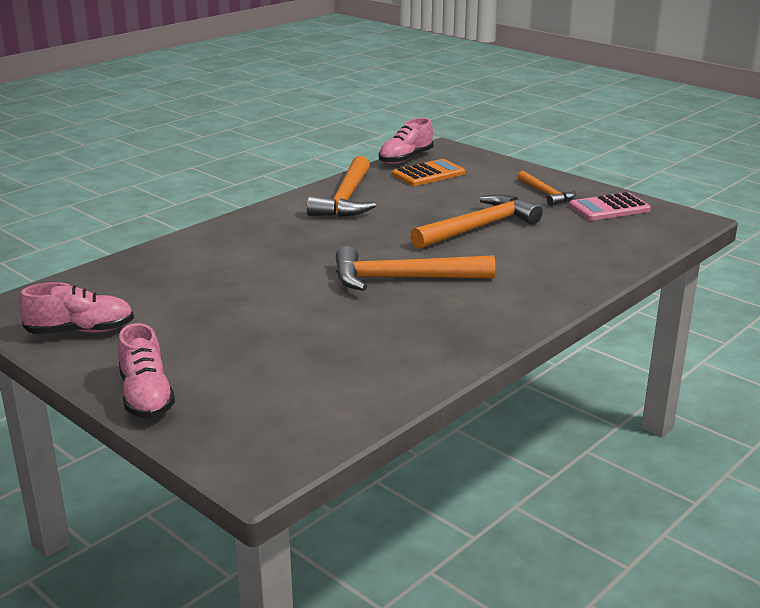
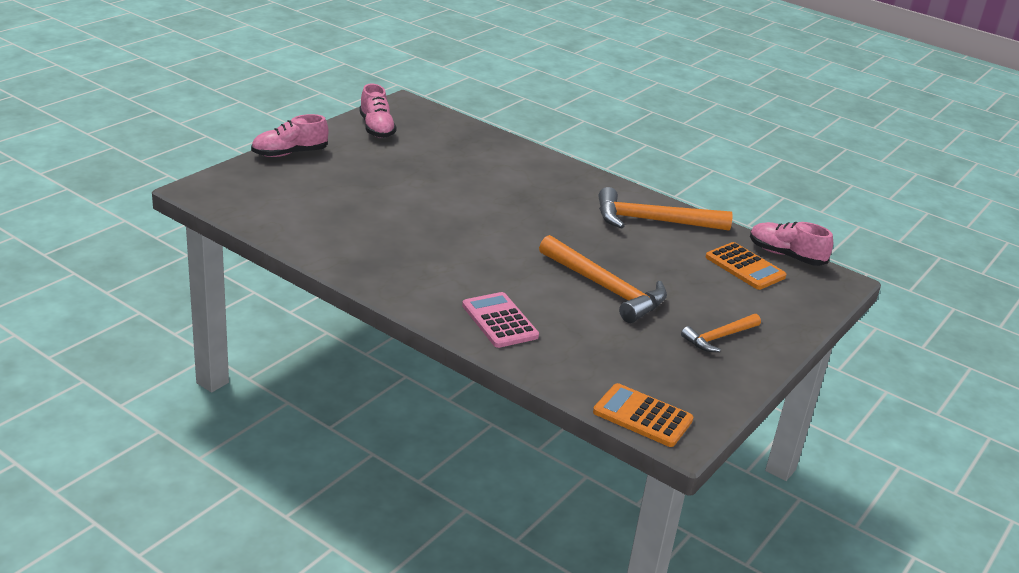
camera: 80 degrees right, 5 degrees up
orange hammer [336,246,495,291] -> none
pink calculator [569,192,651,221] -> pink calculator moved to [462,292,539,348]
none -> orange calculator [593,383,693,447]

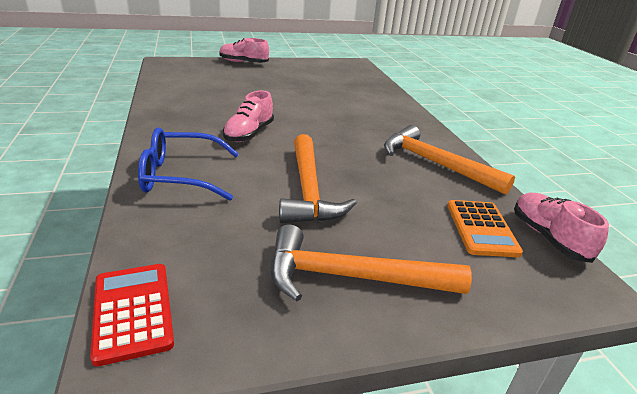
camera: 40 degrees right, 0 degrees up
pink shoe [359,84,397,138] -> pink shoe moved to [223,91,274,142]
pink calculator [462,292,539,348] -> blue glasses [138,128,239,201]
orange calculator [593,383,693,447] -> red calculator [90,264,174,367]
orange hammer [681,314,761,352] -> orange hammer [271,225,472,301], size x1.75

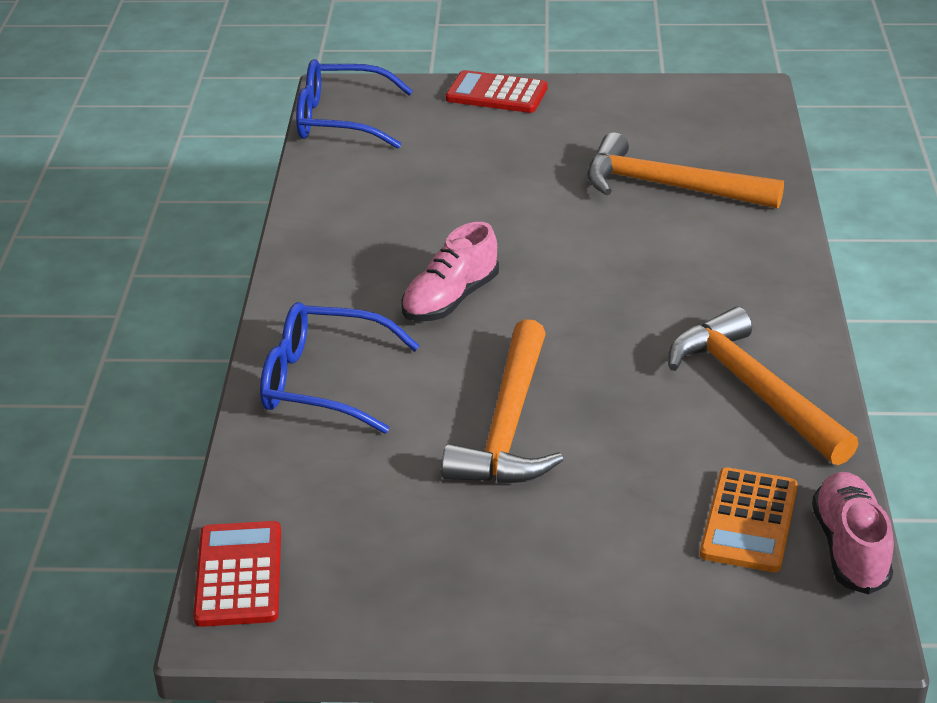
camera: 20 degrees right, 5 degrees up
pink shoe [219,38,269,63] -> red calculator [446,70,548,113]
orange hammer [271,225,472,301] -> orange hammer moved to [587,132,784,209]
none -> blue glasses [296,59,413,149]

